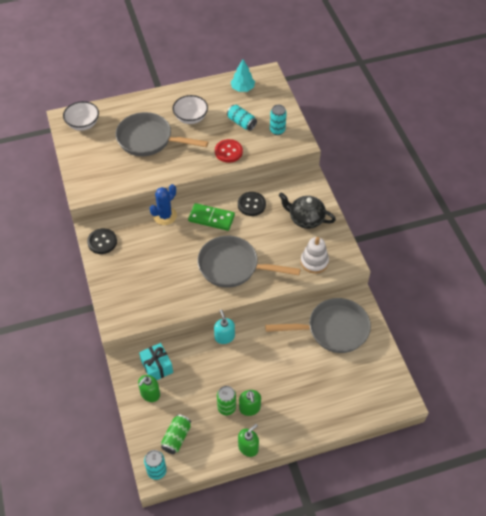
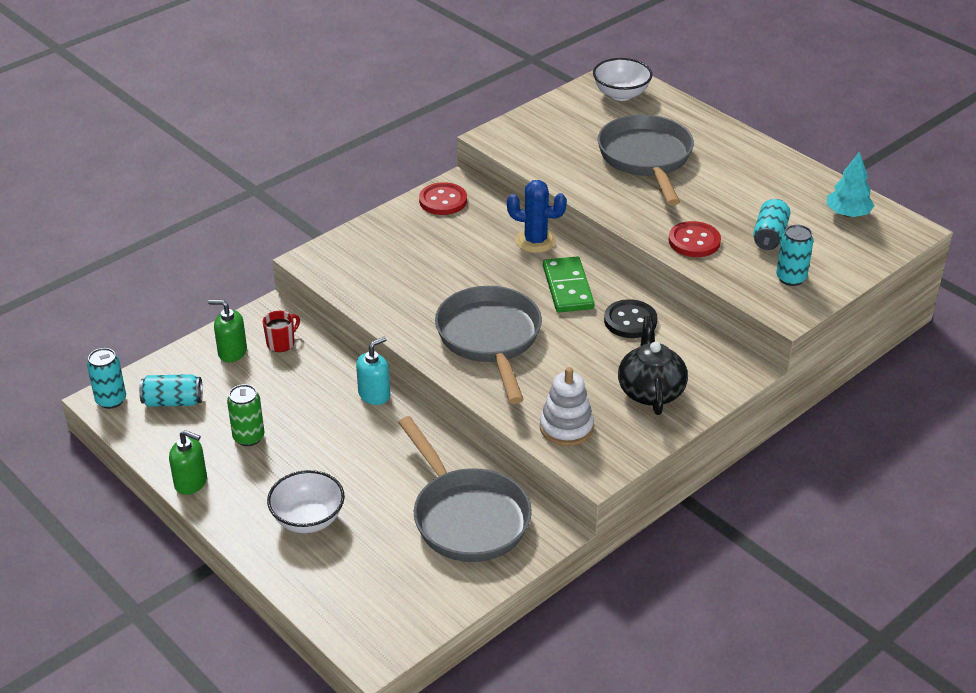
camera: 65 degrees right, 15 degrees down
black button [87,228,117,254] -> red button [419,182,467,215]
turquoise gift [139,343,173,380] -> red mug [263,311,300,352]
green can [161,414,191,454] -> turquoise can [139,374,203,407]
white bowl [172,95,208,124] -> white bowl moved to [267,470,345,533]
green soap dispenser [239,390,261,416] -> none

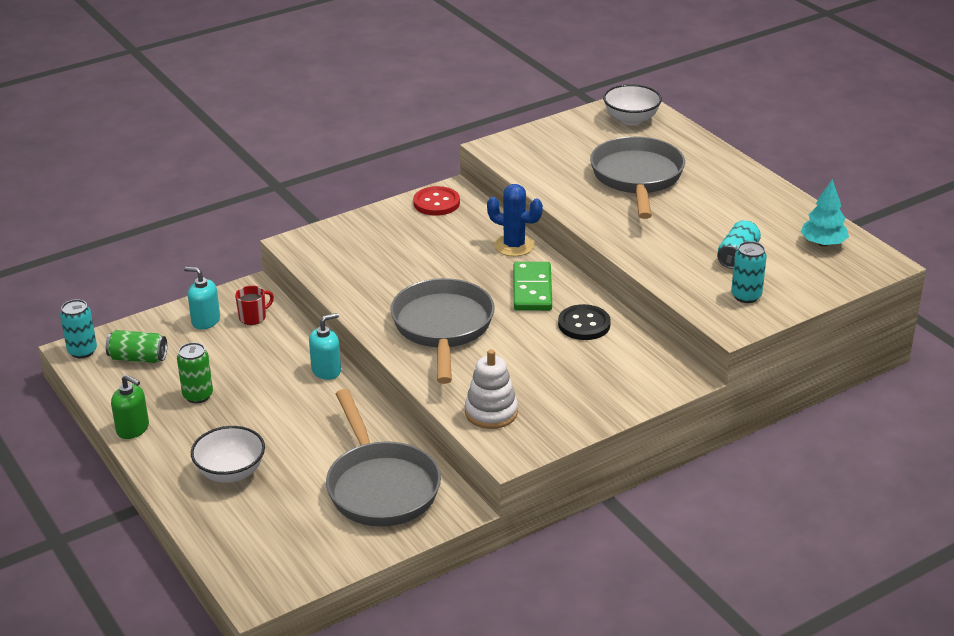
camera: 10 degrees right, 5 degrees down
turquoise can [139,374,203,407] -> green can [106,330,167,363]
green soap dispenser [208,300,247,362] -> turquoise soap dispenser [184,267,220,329]
black teapot [618,316,688,415] -> none
red button [669,221,721,257] -> none

